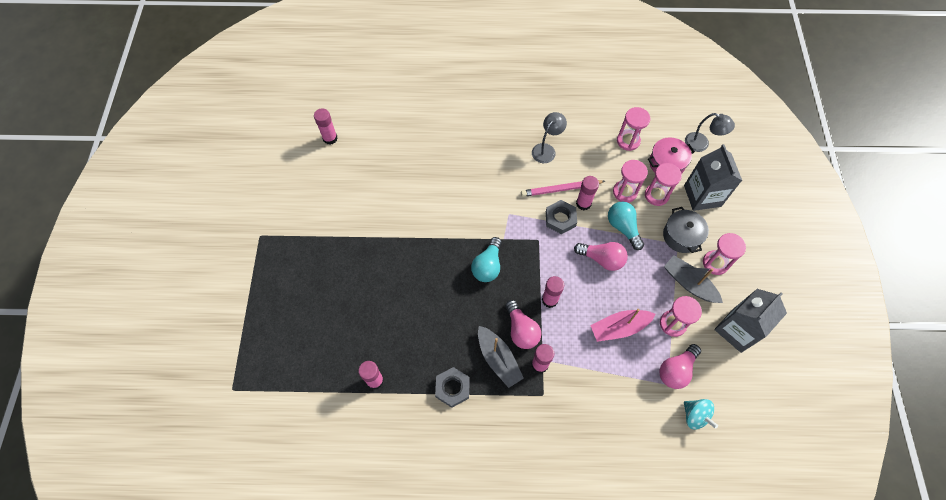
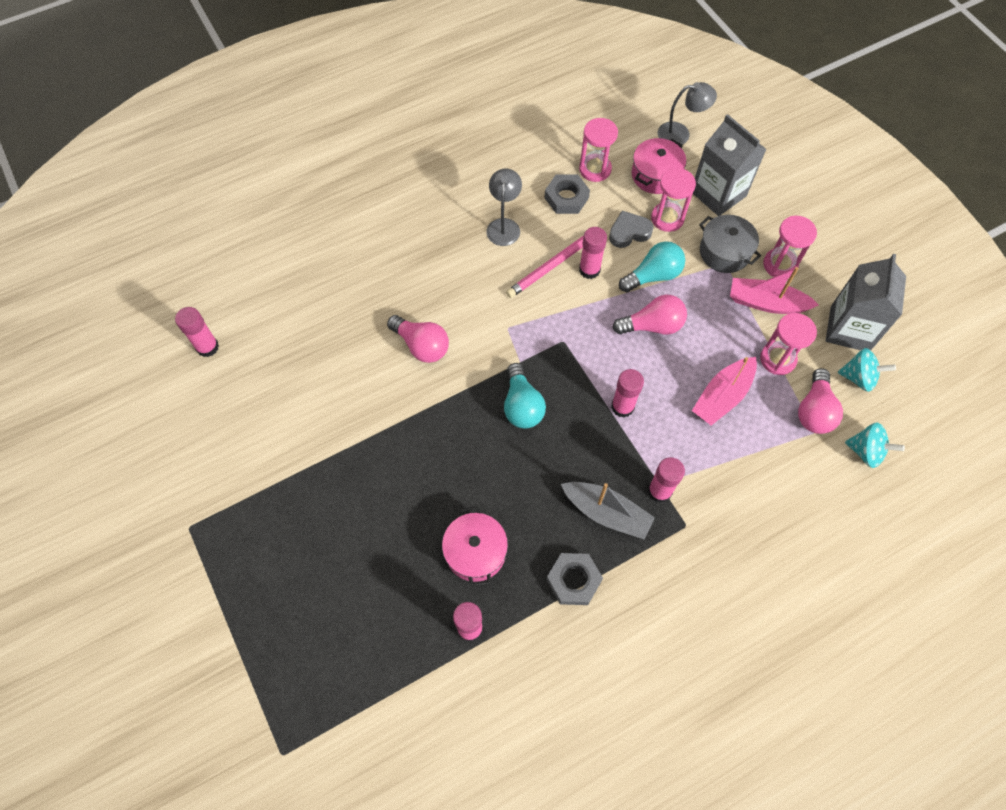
camera: 30 degrees left, 0 degrees up
pink light bulb [506,300,541,349] -> pink light bulb moved to [387,315,449,363]
grey nut [546,200,577,234] -> grey nut moved to [544,175,590,214]
turquoise light bulb [608,201,644,250] -> turquoise light bulb turned 120 degrees clockwise [619,241,685,292]
pink hourglass [613,160,648,203] -> grey heart [609,211,653,248]
grey boat [664,256,723,303] -> pink boat [730,267,819,314]
none -> pink pot [442,506,508,587]
none -> turquoise spinning top [838,348,896,392]

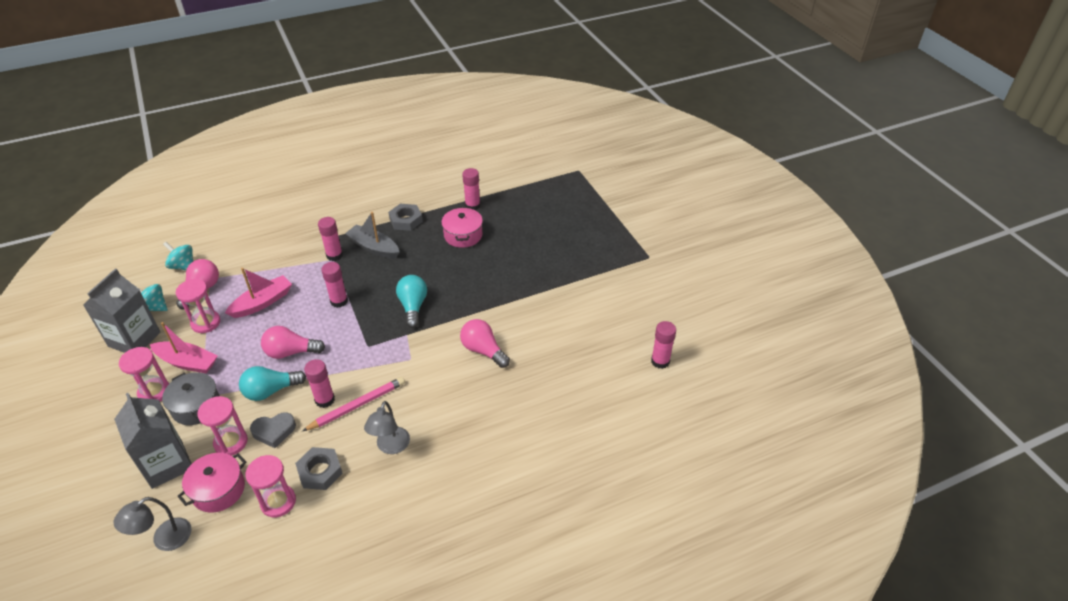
camera: 175 degrees left, 20 degrees down
grey lamp [658,82,717,145] -> grey lamp turned 45 degrees counterclockwise [114,497,191,551]

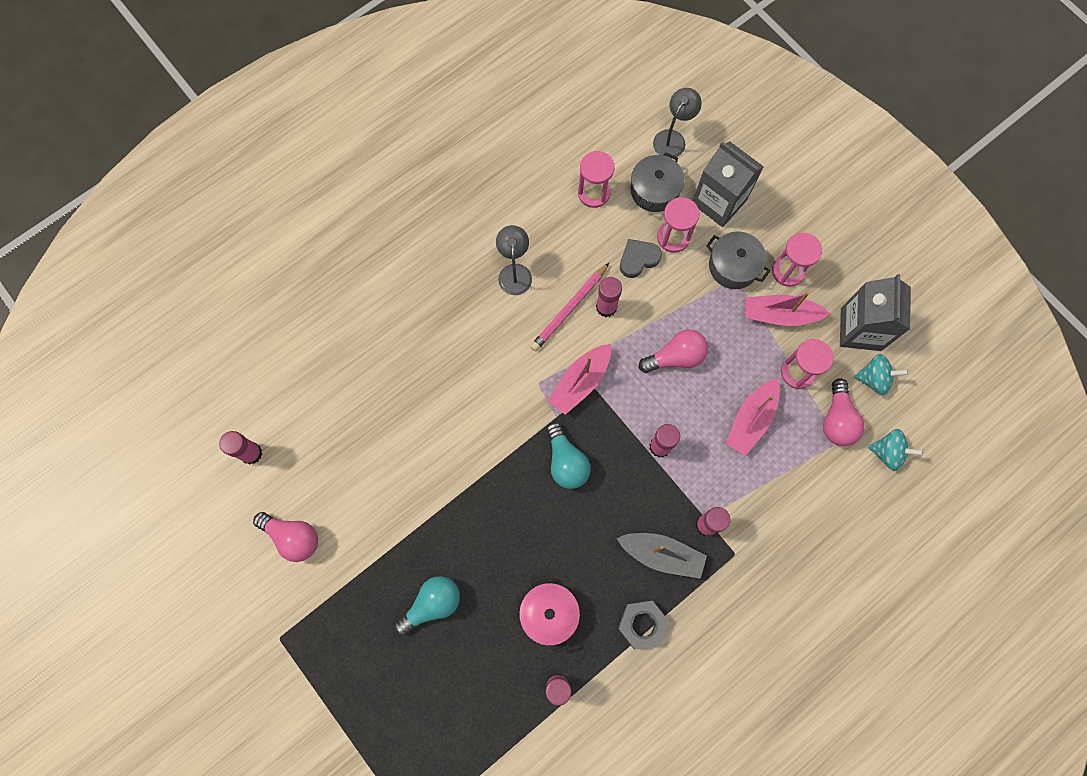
camera: 165 degrees right, 30 degrees up
pink pot [177,453,246,513] -> grey pot [631,152,685,212]
turquoise light bulb [239,366,306,401] -> turquoise light bulb moved to [394,576,460,636]
grey nut [295,447,343,490] -> none
pink light bulb [460,319,510,368] -> pink light bulb moved to [253,512,318,562]
none -> pink boat [548,344,611,415]

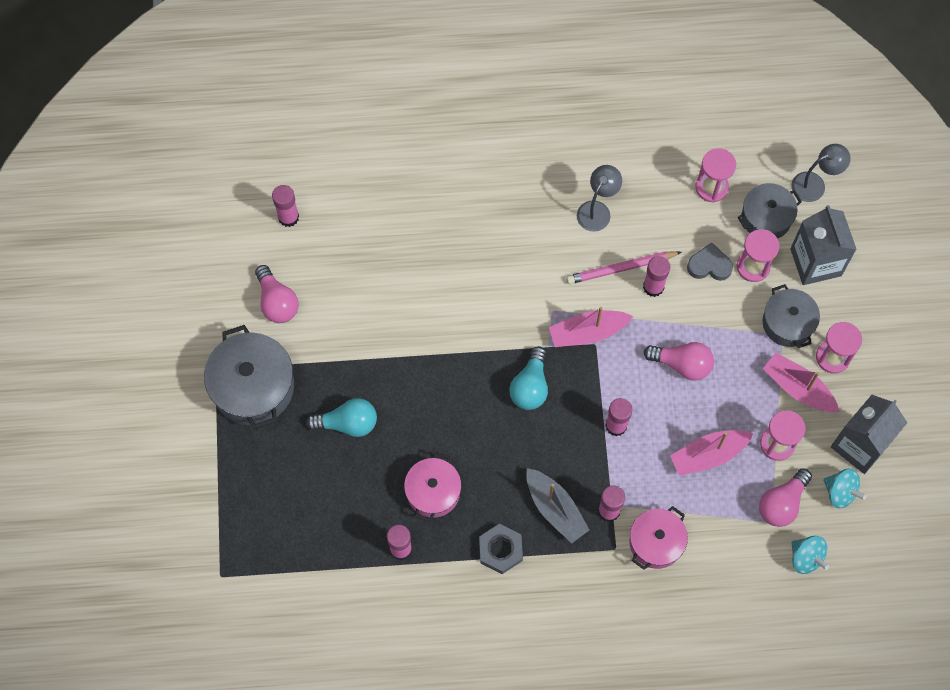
camera: 35 degrees right, 5 degrees down
none -> grey pot [204,325,294,429]
none -> pink pot [629,506,688,570]

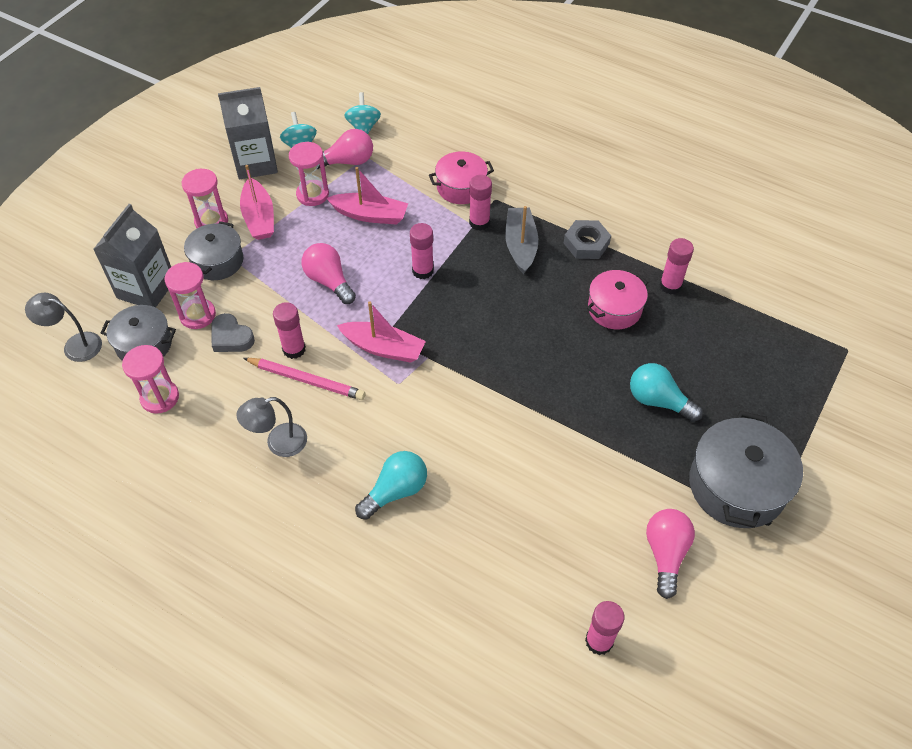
camera: 145 degrees left, 15 degrees down
turquoise light bulb [509,346,548,410] -> turquoise light bulb moved to [355,451,427,520]

